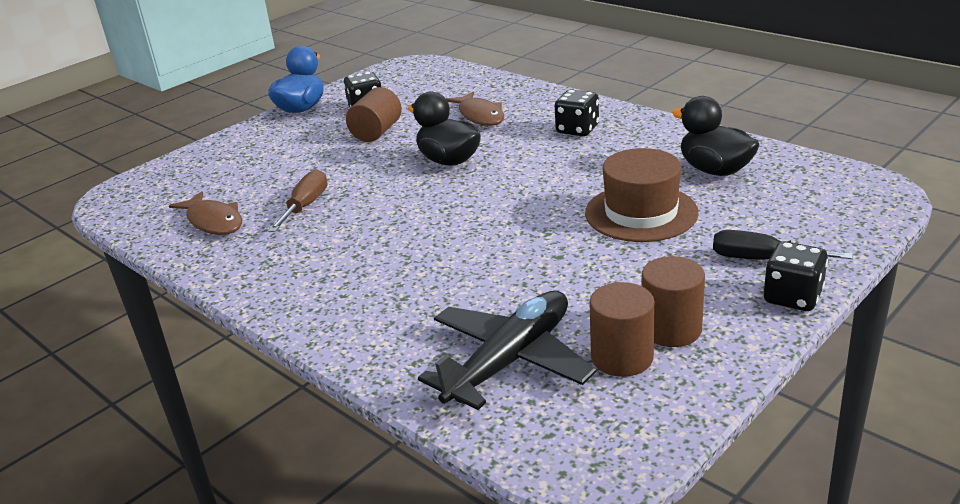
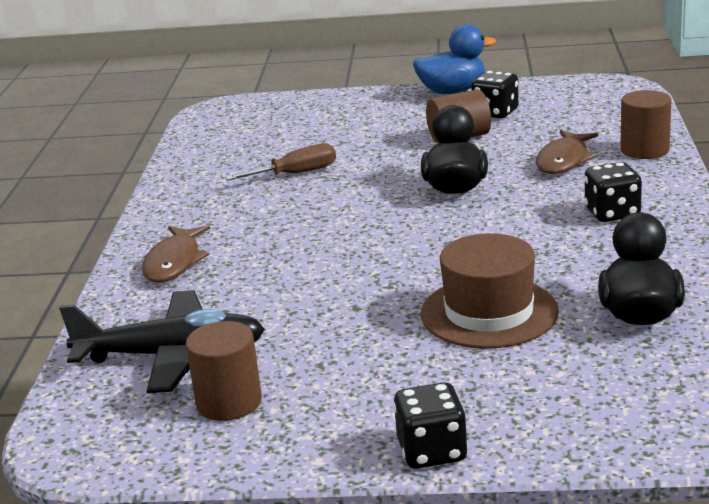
camera: 50 degrees right, 5 degrees down
brown fish [169,191,242,235] -> brown fish moved to [142,226,210,282]
brown cylinder [642,256,705,347] -> brown cylinder moved to [620,90,671,159]
black screwdriver [713,230,853,260] -> none

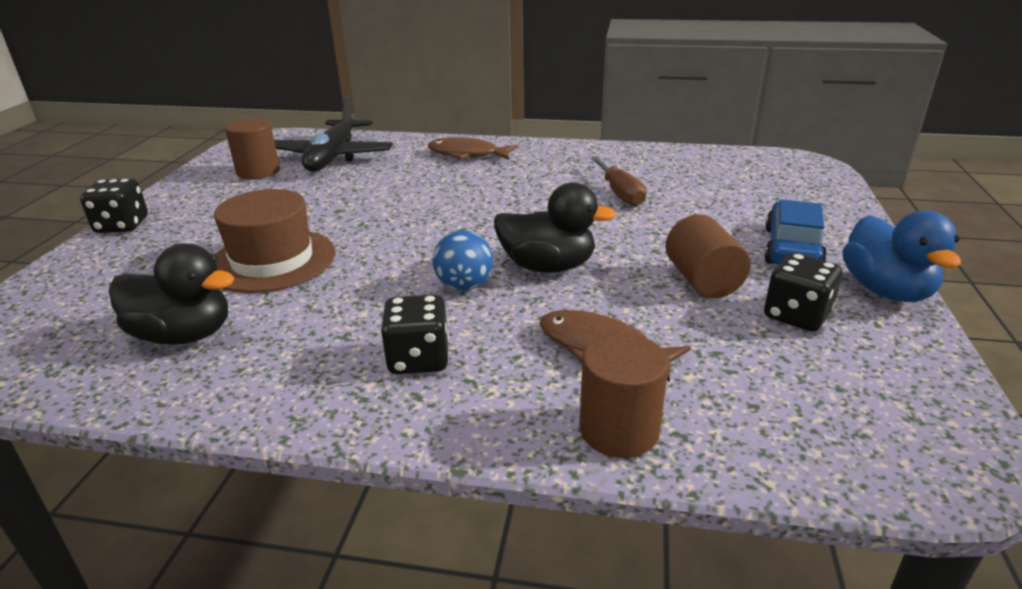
camera: 95 degrees right, 5 degrees up
none -> blue ball [433,230,493,291]
none -> blue car [764,199,827,265]

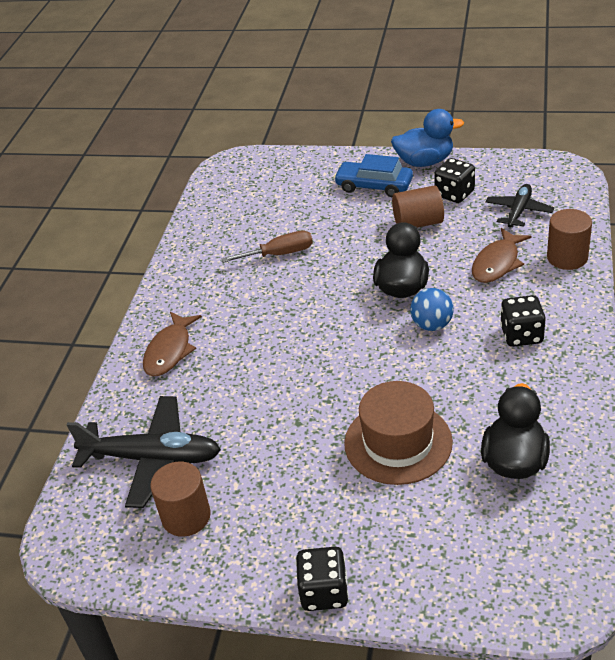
camera: 85 degrees left, 10 degrees up
none -> black plane [485,184,554,227]

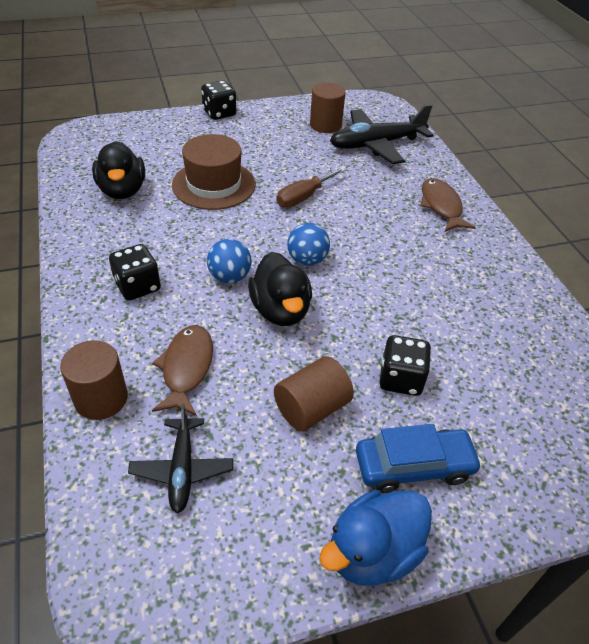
camera: 145 degrees right, 5 degrees up
brown screwdriver [221,230,313,263] -> brown screwdriver moved to [276,167,346,208]
black dice [434,158,475,203] -> black dice moved to [380,335,431,396]
none -> blue ball [287,223,330,266]

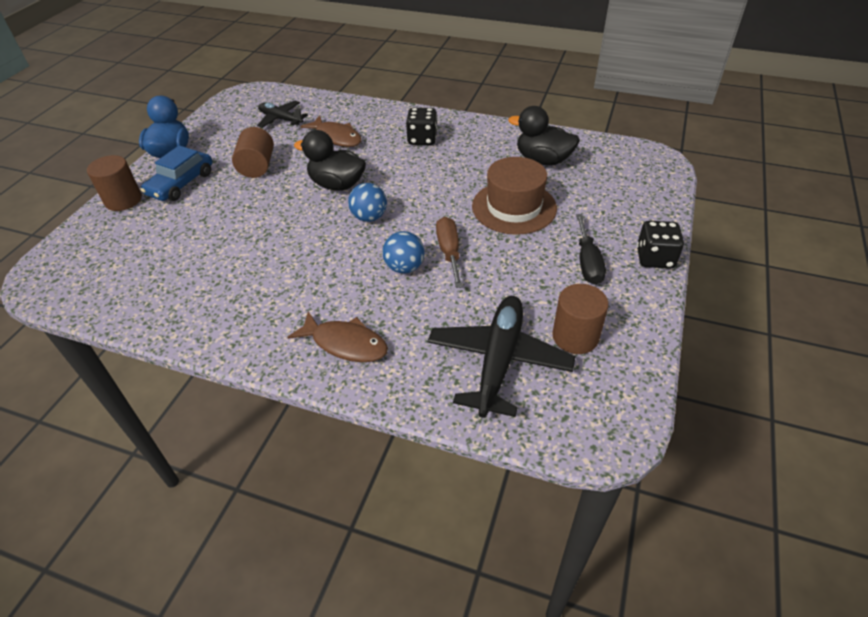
camera: 130 degrees right, 0 degrees up
brown cylinder [60,340,128,420] -> brown cylinder moved to [87,155,142,211]
blue ball [207,239,251,283] -> blue ball moved to [382,231,425,273]
black dice [380,335,431,396] -> none
none -> black screwdriver [576,214,606,285]

